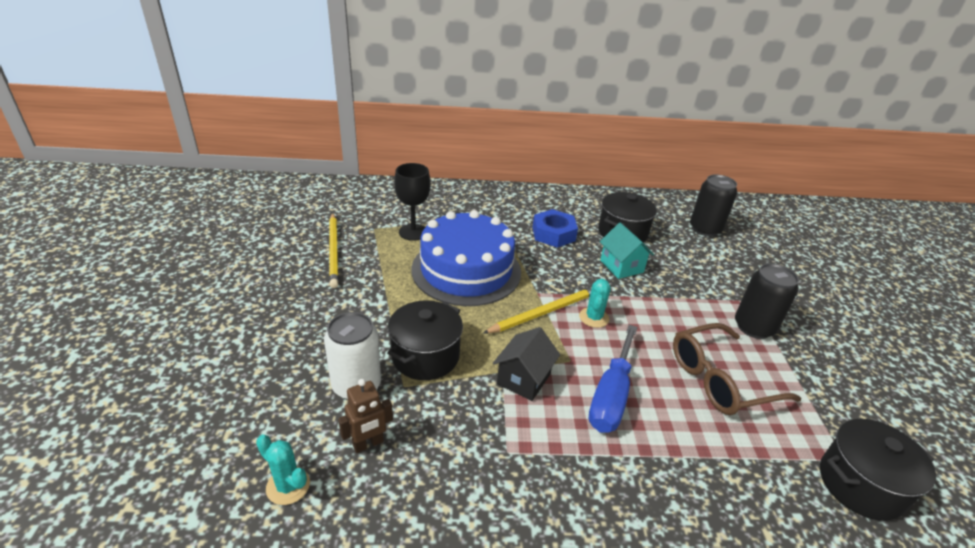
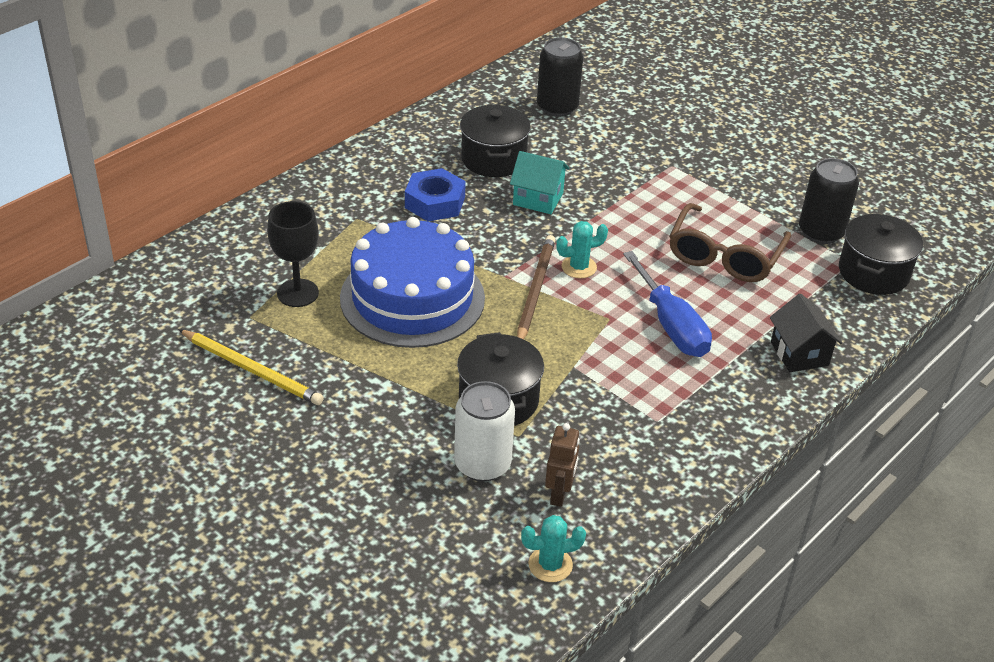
camera: 45 degrees left, 5 degrees up
yellow pencil [483,287,592,334] -> brown pencil [517,235,555,339]
black house [493,327,560,401] -> black house moved to [770,294,843,372]
turquoise cactus [579,279,611,328] -> turquoise cactus turned 75 degrees counterclockwise [556,221,608,278]
black can [735,263,799,339] -> black can moved to [799,158,859,244]

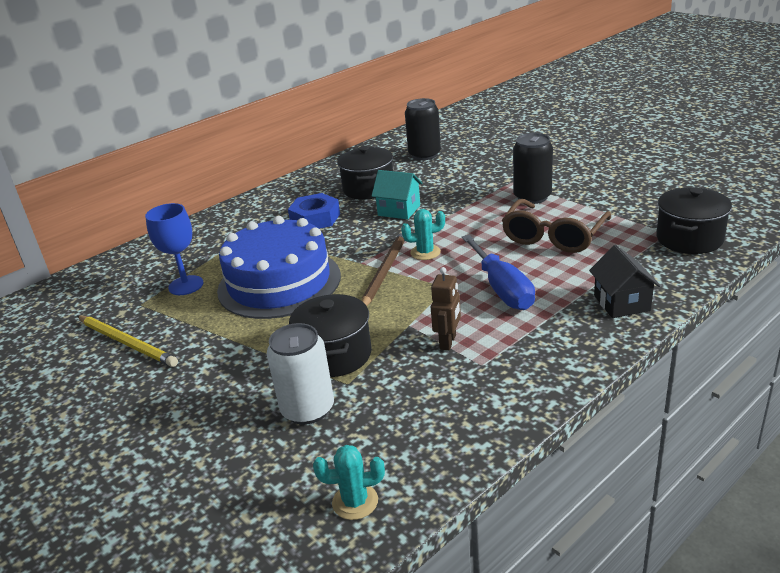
camera: 10 degrees right, 10 degrees down
black goblet [267,201,319,307] -> blue goblet [145,203,204,295]
brown robot [545,423,580,507] -> brown robot moved to [431,267,461,351]
black can [799,158,859,244] -> black can moved to [513,133,553,204]

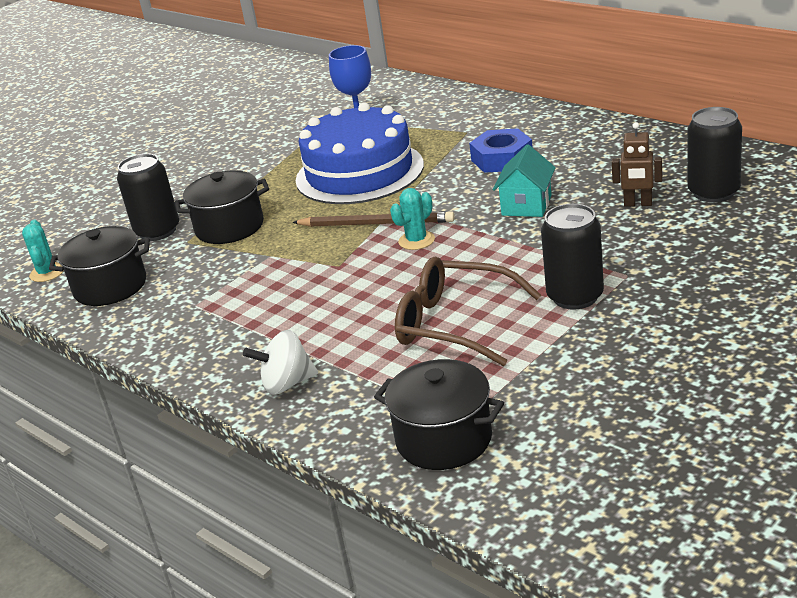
camera: 85 degrees right, 0 degrees up
yellow pencil [77,315,178,367] -> none
white can [267,323,334,425] -> black can [117,154,179,241]
black pot [337,146,393,200] -> black pot moved to [49,226,150,306]
turquoise cactus [401,209,445,260] -> turquoise cactus turned 60 degrees clockwise [390,188,435,250]
brown robot [431,267,461,351] -> brown robot moved to [612,122,662,207]
blue screwdriver [462,235,535,310] -> none
black house [589,245,661,318] -> white spinning top [243,330,318,395]

